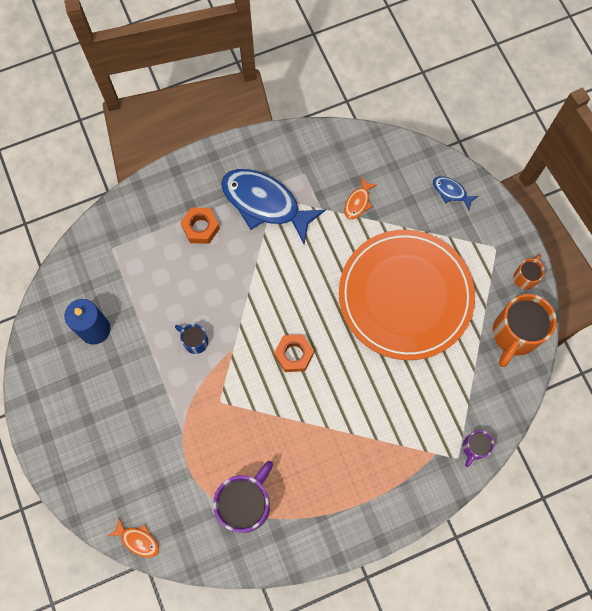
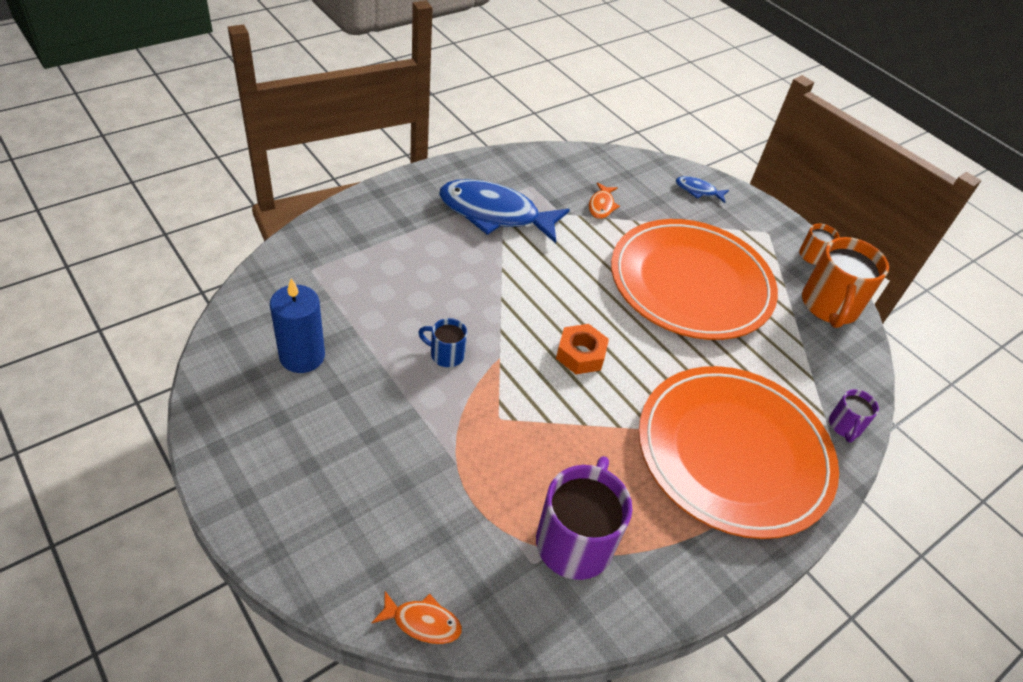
camera: 20 degrees left, 25 degrees down
orange nut [180,207,220,244] -> none
none -> orange plate [639,366,839,539]

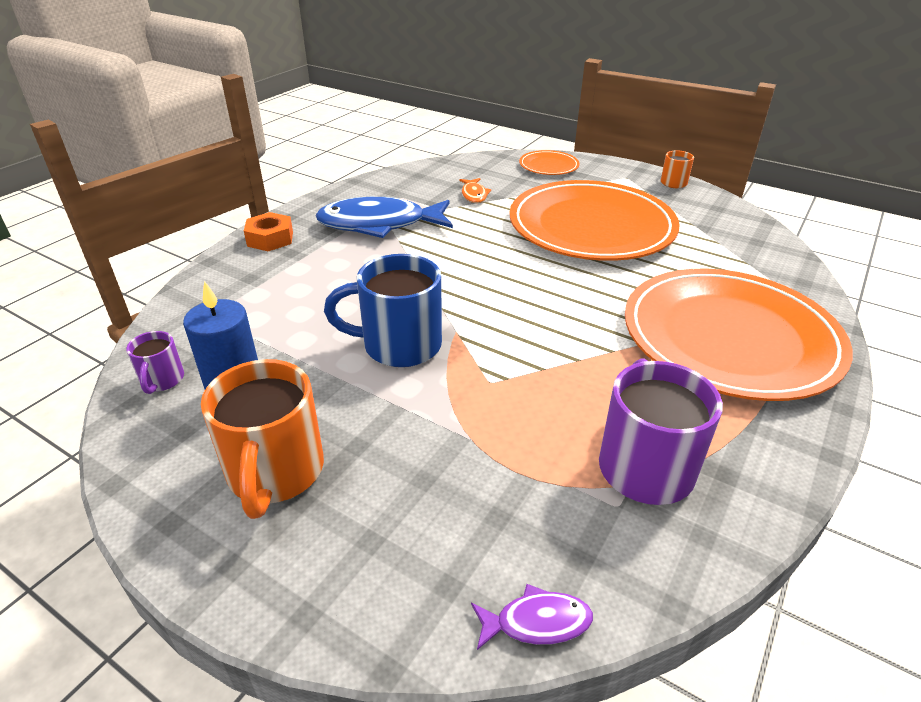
camera: 15 degrees left, 10 degrees down
orange fish [372,591,462,644] -> purple fish [471,584,593,650]
blue mug [418,318,467,367] -> blue mug [324,254,442,367], size x1.98
orange nut [556,324,609,374] -> orange nut moved to [244,212,293,251]
blue fish [676,176,729,203] -> orange plate [519,150,580,175]
orange mug [802,237,889,328] -> orange mug moved to [201,359,324,519]
purple mug [829,389,879,443] -> purple mug moved to [126,331,184,394]

